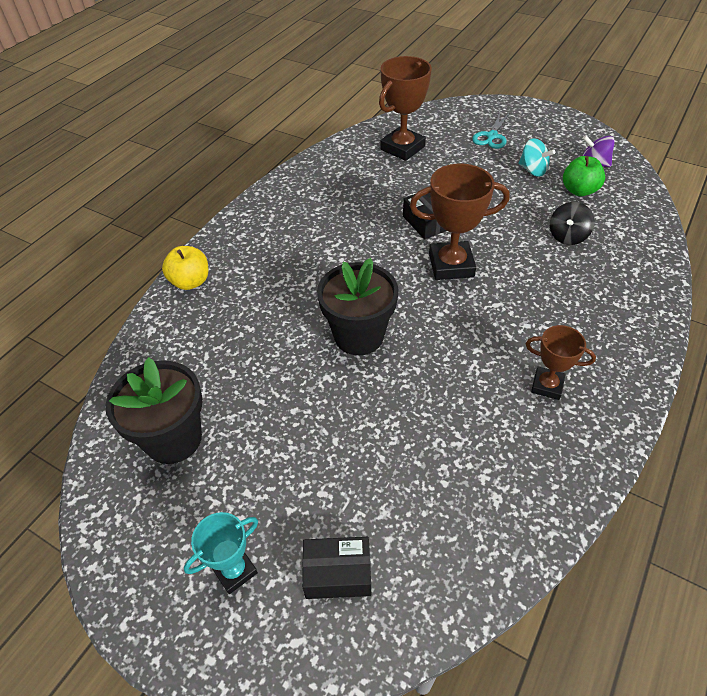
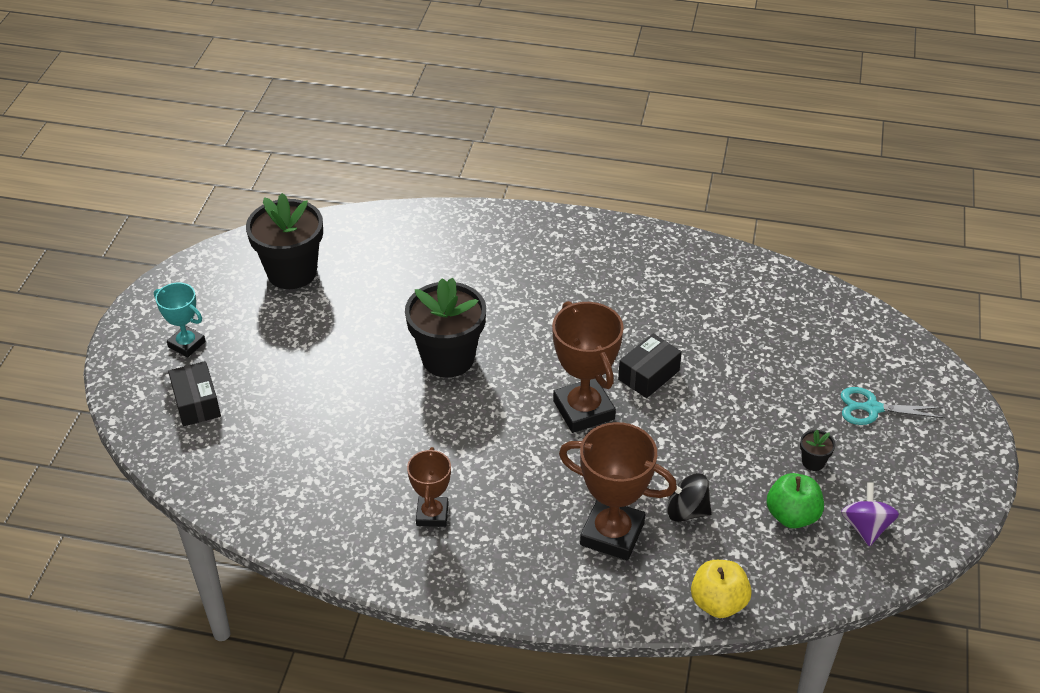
camera: 70 degrees right, 5 degrees down
yellow apple [162,246,208,290] -> yellow apple moved to [691,560,752,618]
brown trophy [379,56,432,161] -> brown trophy moved to [559,422,677,560]
turquoise spinning top [518,138,555,177] -> black flower pot [800,429,836,471]

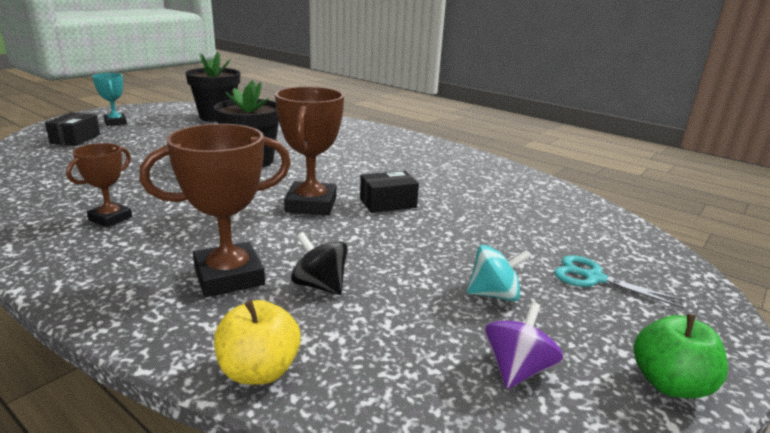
camera: 25 degrees right, 20 degrees down
brown trophy [559,422,677,560] -> brown trophy turned 75 degrees counterclockwise [139,124,291,297]
green apple [767,473,824,528] -> green apple moved to [634,314,728,398]
black flower pot [800,429,836,471] -> turquoise spinning top [467,245,531,301]

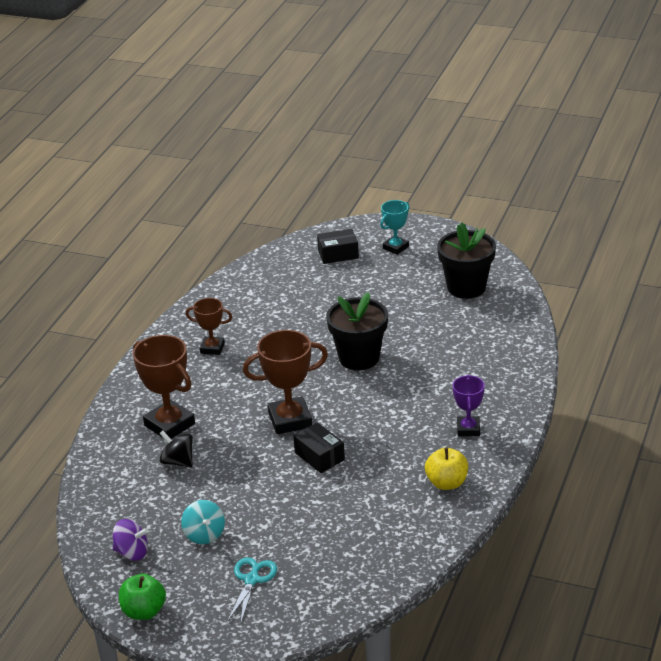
camera: 75 degrees right, 10 degrees up
yellow apple [214,300,301,385] -> yellow apple moved to [425,447,468,490]
black spinning top [291,232,348,295] -> black spinning top turned 75 degrees counterclockwise [159,430,193,468]
none -> purple trophy [452,375,485,436]

